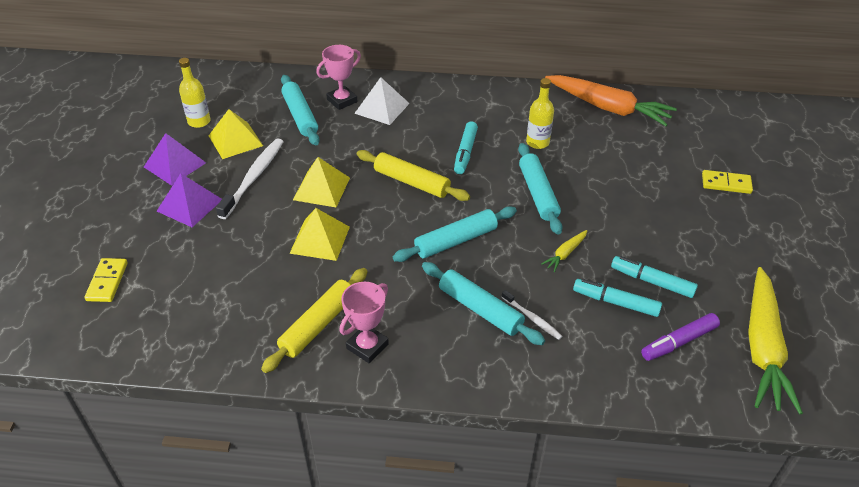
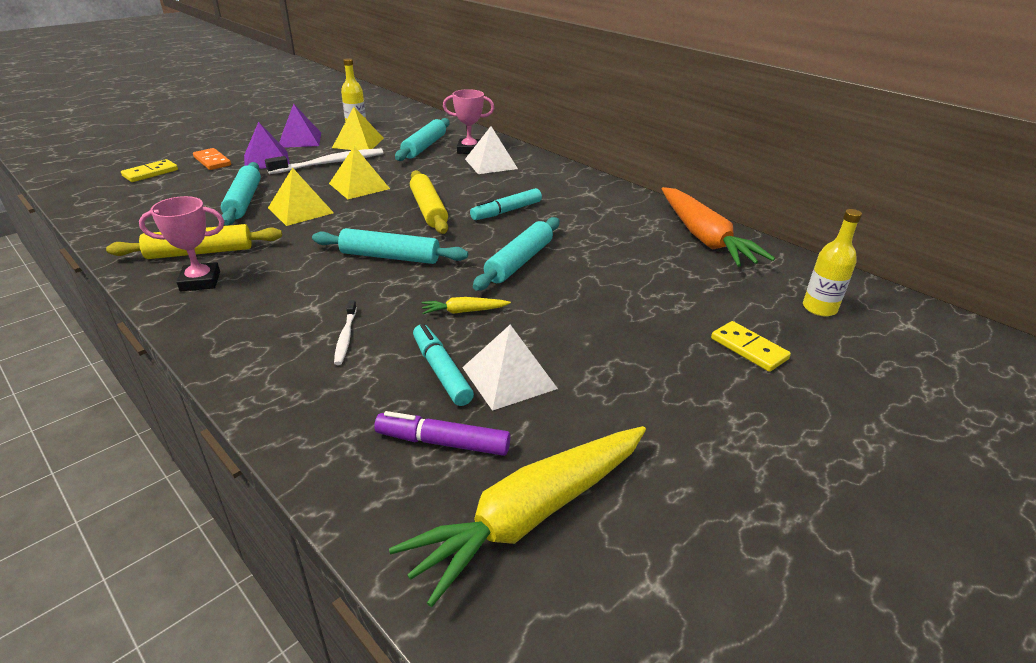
camera: 40 degrees right, 10 degrees down
turquoise rolling pin [422,262,545,345] -> turquoise rolling pin moved to [221,162,261,225]
yellow bottle [526,78,554,149] -> yellow bottle moved to [803,209,862,317]
turquoise marker [611,256,698,298] -> white pyramid [462,325,558,411]
none -> orange domino [193,148,231,170]

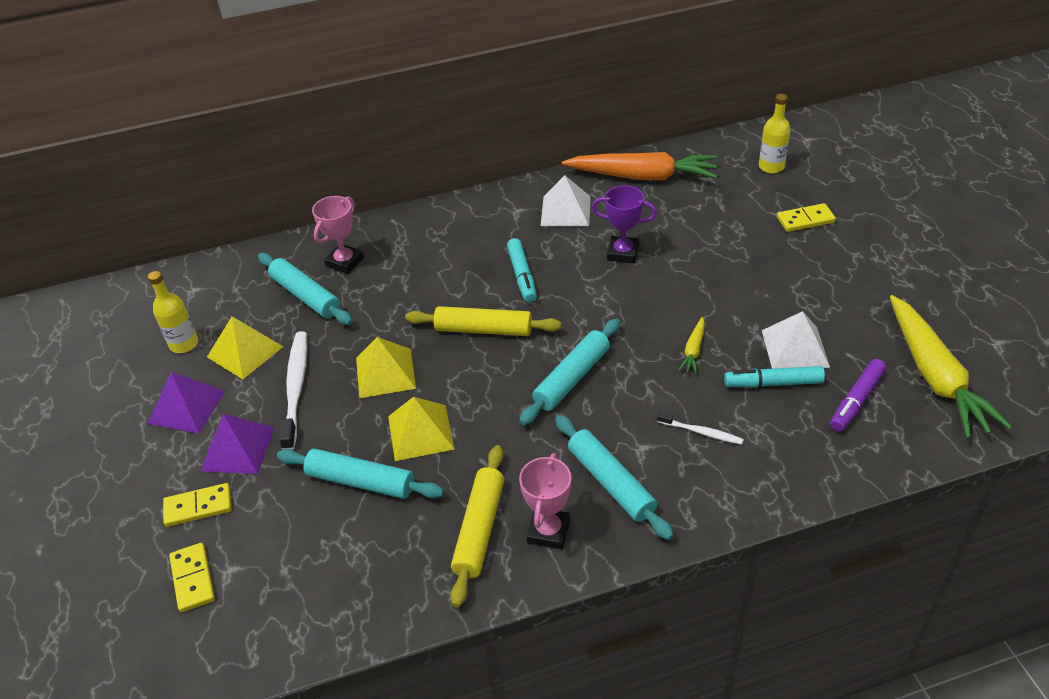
camera: 60 degrees left, 10 degrees up
orange domino [193,148,231,170] -> yellow domino [163,483,232,527]
white pyramid [465,126,518,174] -> white pyramid moved to [541,175,591,226]
turquoise rolling pin [473,217,559,291] -> turquoise rolling pin moved to [555,415,674,540]
none -> purple trophy [592,185,657,264]

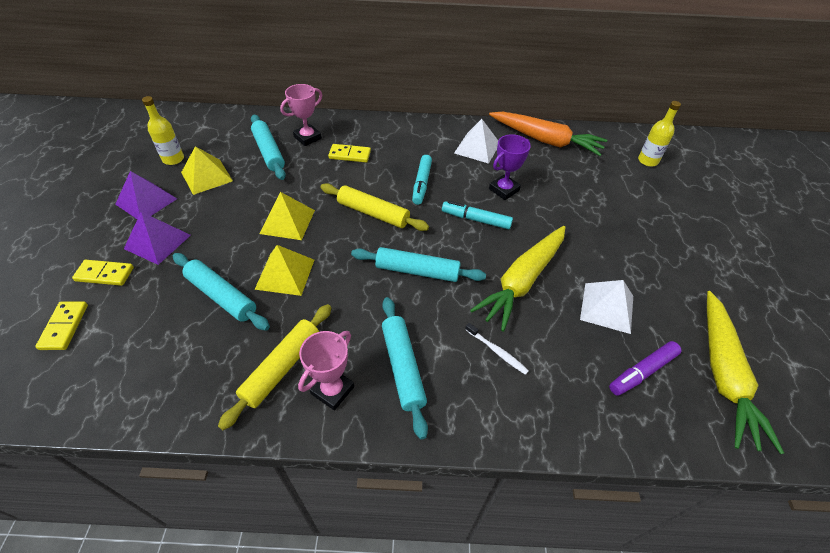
camera: 15 degrees right, 5 degrees up
white toothbrush [279,331,307,450] -> none
turquoise rolling pin [519,318,620,426] -> turquoise rolling pin turned 45 degrees clockwise [351,247,486,282]
purple trophy [592,185,657,264] -> purple trophy turned 75 degrees counterclockwise [489,134,531,200]
yellow carrot [678,317,705,374] -> yellow carrot [470,226,565,332], size x2.34
turquoise marker [724,366,825,388] -> turquoise marker moved to [442,201,513,229]
yellow domino [777,203,836,232] -> yellow domino moved to [328,144,371,162]

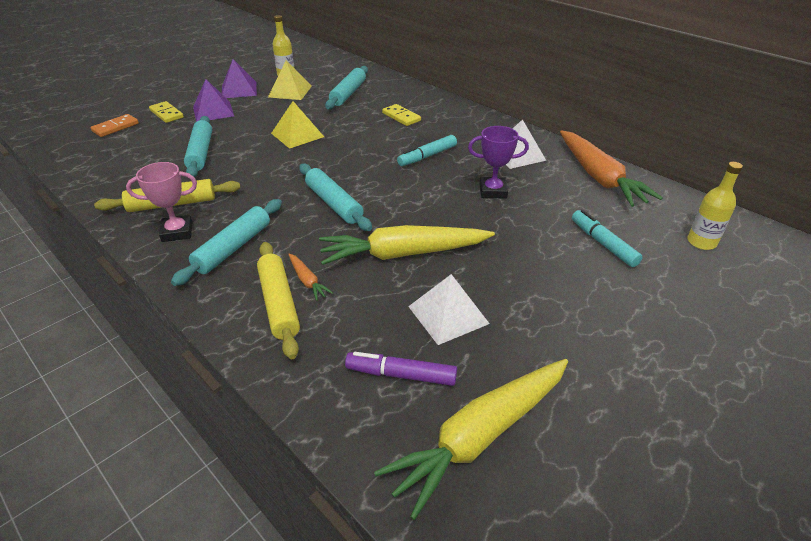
camera: 45 degrees right, 10 degrees down
yellow domino [35,302,88,350] -> orange domino [90,114,139,137]
yellow pyramid [254,245,314,296] -> none
pink trophy [280,84,322,146] -> none
yellow rolling pin [320,183,429,231] -> yellow rolling pin moved to [257,242,300,359]
turquoise marker [442,201,513,229] -> turquoise marker moved to [572,210,643,267]
white toothbrush [465,323,529,375] -> orange carrot [288,254,333,301]

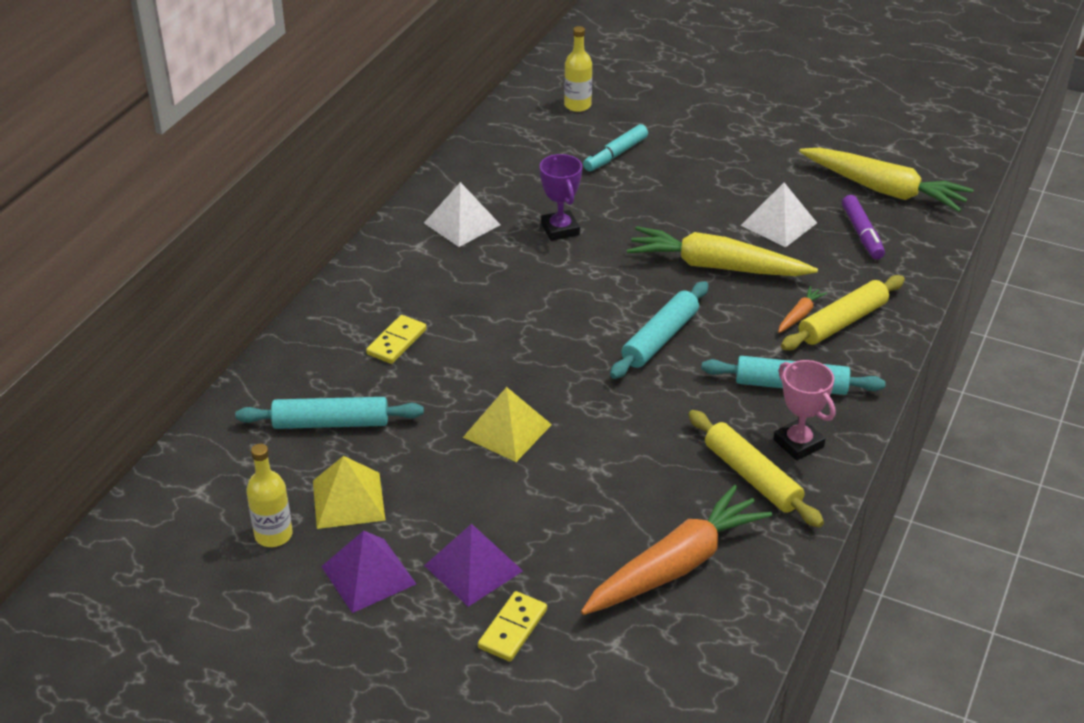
camera: 110 degrees left, 0 degrees up
orange domino [90,114,139,137] -> none
turquoise rolling pin [184,116,212,177] -> none
yellow carrot [319,225,495,265] -> yellow carrot turned 135 degrees clockwise [627,226,818,276]
turquoise marker [397,135,457,166] -> none
orange carrot [560,130,663,207] -> orange carrot moved to [581,485,772,615]

